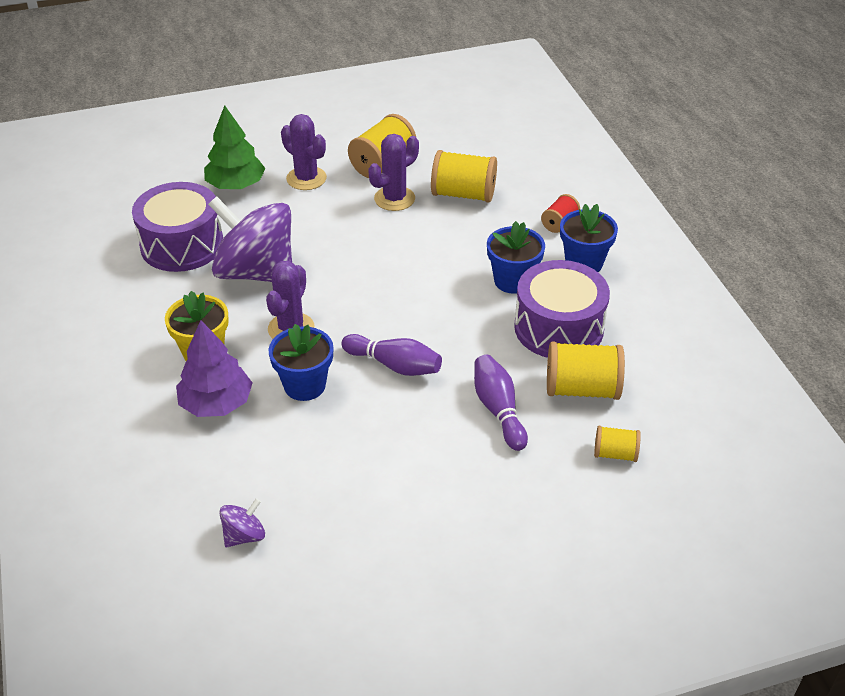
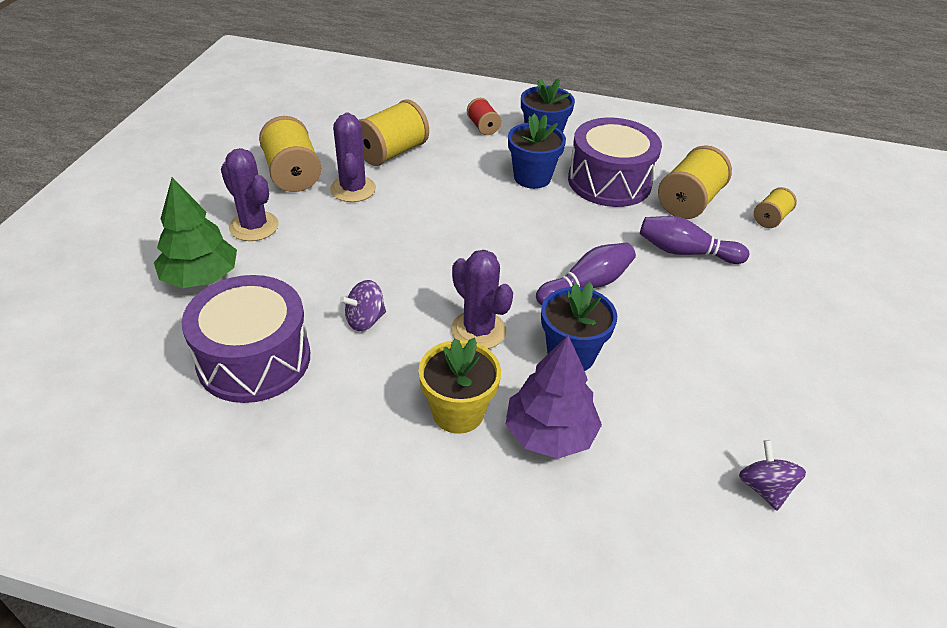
camera: 60 degrees left, 0 degrees up
purple spinning top [208,196,292,282] -> purple spinning top [340,280,386,331], size x0.42
purple cactus [281,114,327,190] -> purple cactus turned 60 degrees clockwise [221,148,279,241]

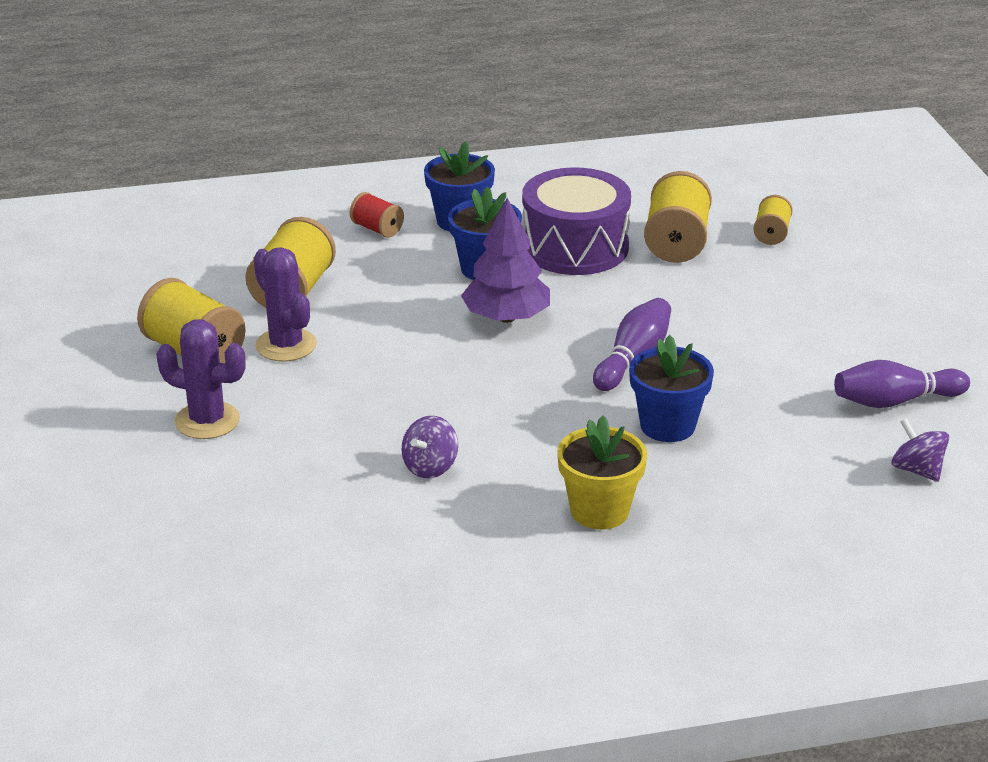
camera: 25 degrees left, 10 degrees down
green tree [154,177,237,288] -> none
purple drum [181,275,310,403] -> none
purple cactus [451,250,513,349] -> none
purple tree [506,335,602,459] -> purple tree moved to [461,198,550,323]
purple bowling pin [640,216,749,264] -> purple bowling pin moved to [834,360,970,408]

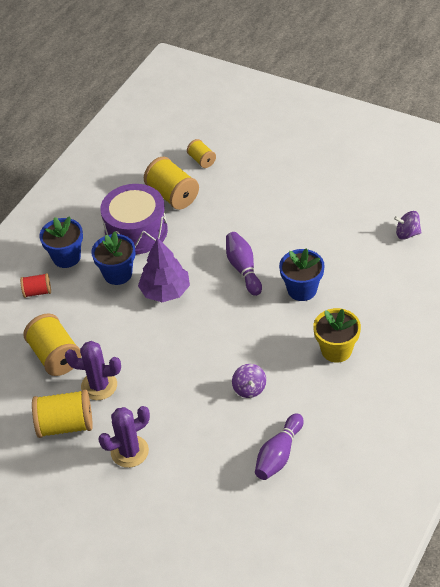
camera: 45 degrees left, 15 degrees up
purple bowling pin [834,360,970,408] -> purple bowling pin moved to [255,413,304,480]

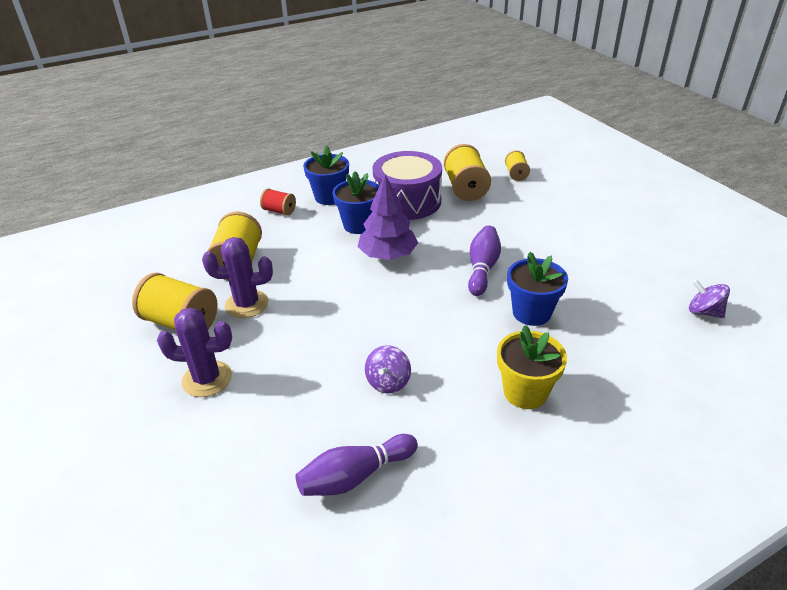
camera: 30 degrees right, 10 degrees down
purple cactus [65,341,121,400] -> purple cactus turned 45 degrees counterclockwise [202,237,273,318]

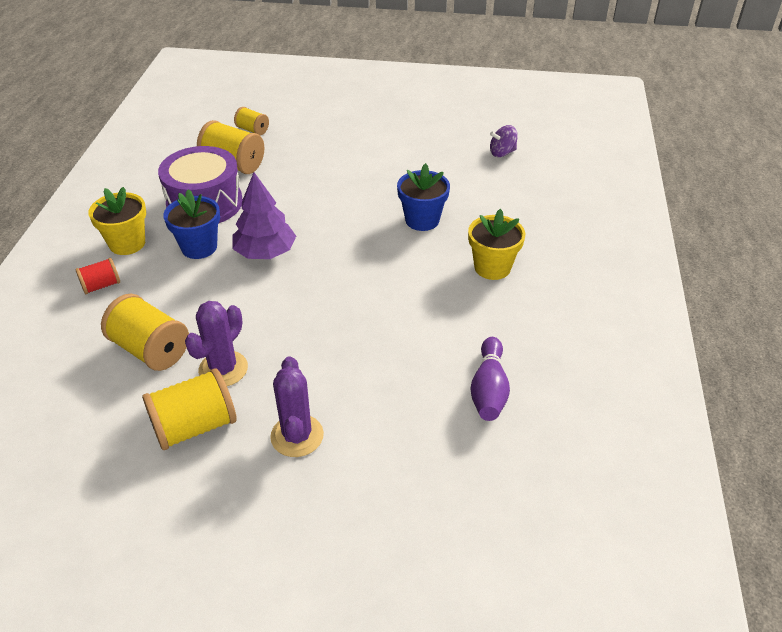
camera: 55 degrees left, 5 degrees up
purple cactus [157,308,232,397] -> purple cactus turned 45 degrees counterclockwise [270,356,324,457]
blue flower pot [303,146,349,205] -> yellow flower pot [88,187,146,255]
purple spinning top [365,345,411,394] -> none
purple bowling pin [468,225,501,296] -> none

